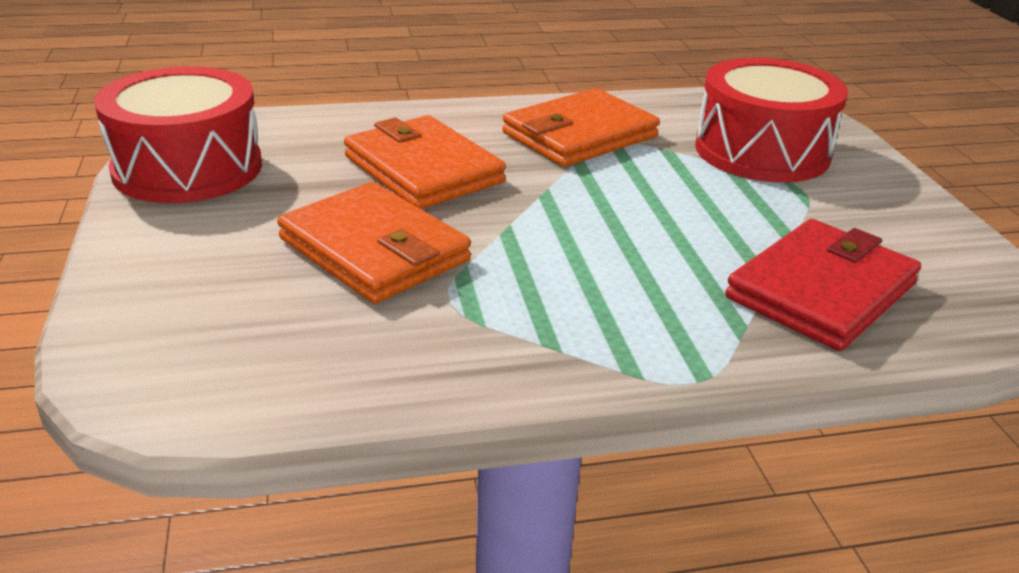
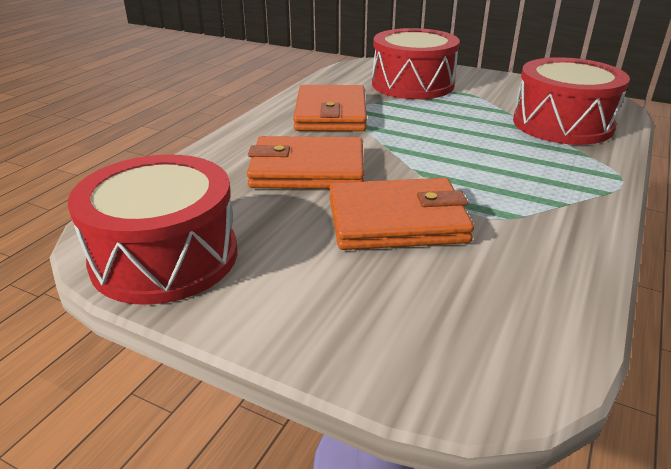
camera: 50 degrees left, 0 degrees up
red wallet [725,219,921,351] -> red drum [513,57,630,145]

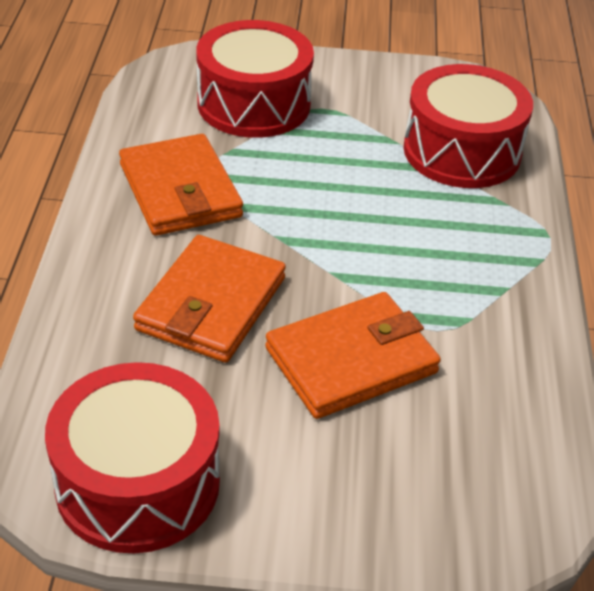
camera: 25 degrees left, 10 degrees up
orange wallet [247,136,364,189] -> orange wallet turned 45 degrees counterclockwise [133,235,286,363]

